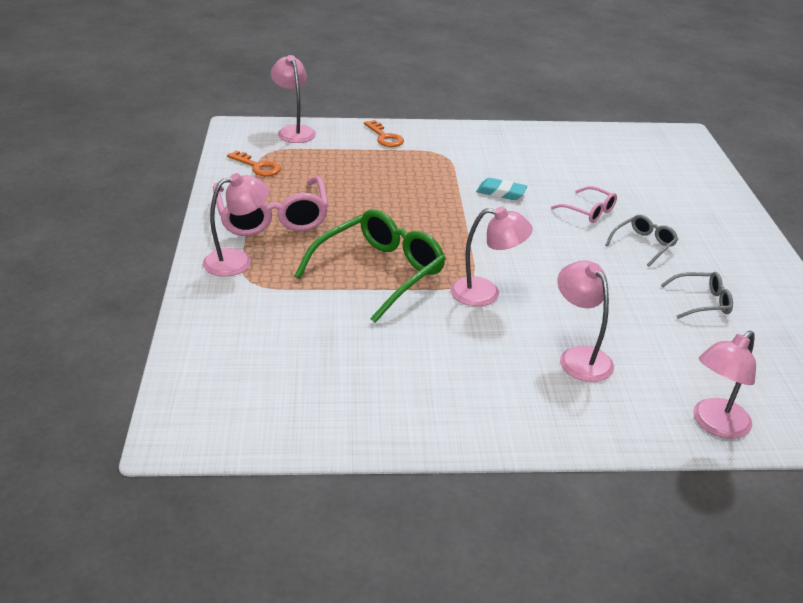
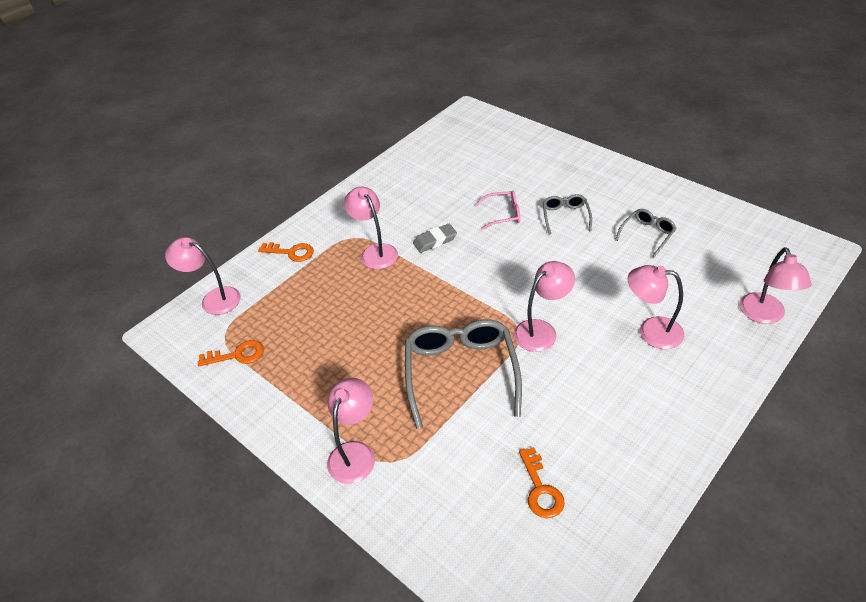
camera: 40 degrees left, 10 degrees up
pink glasses [213,176,329,236] -> none
green glasses [295,209,445,323] -> grey glasses [405,319,522,429]
turquoise eraser [476,178,527,200] -> grey eraser [413,224,457,253]
none -> pink lamp [344,187,398,269]
none -> orange key [519,447,564,518]

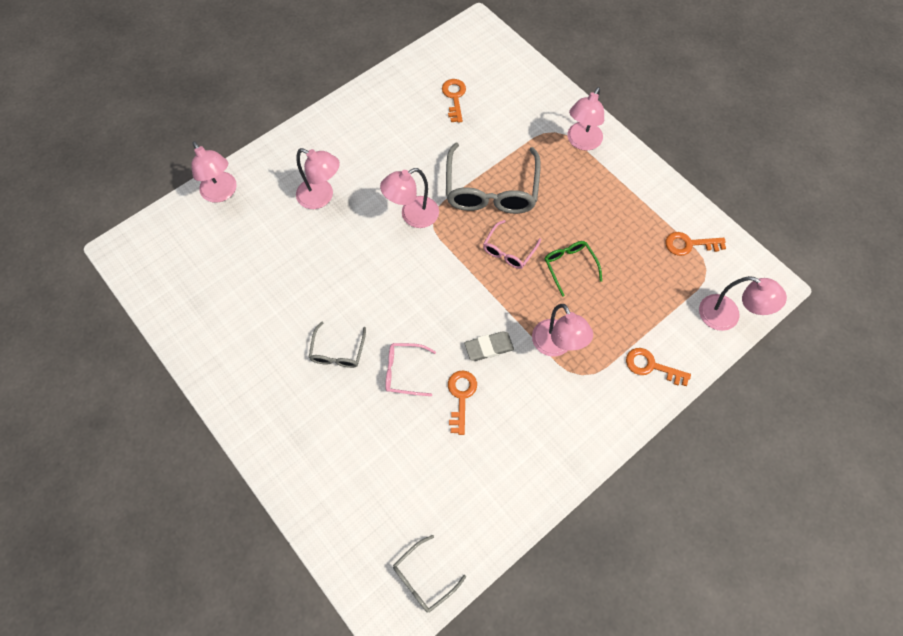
camera: 175 degrees left, 20 degrees up
grey glasses [615,209,677,257] -> grey glasses moved to [393,535,466,613]
pink lamp [740,247,812,324] -> pink lamp turned 135 degrees clockwise [191,141,237,203]
none -> orange key [448,370,477,435]
none -> pink glasses [483,220,541,269]
none -> green glasses [544,241,602,297]

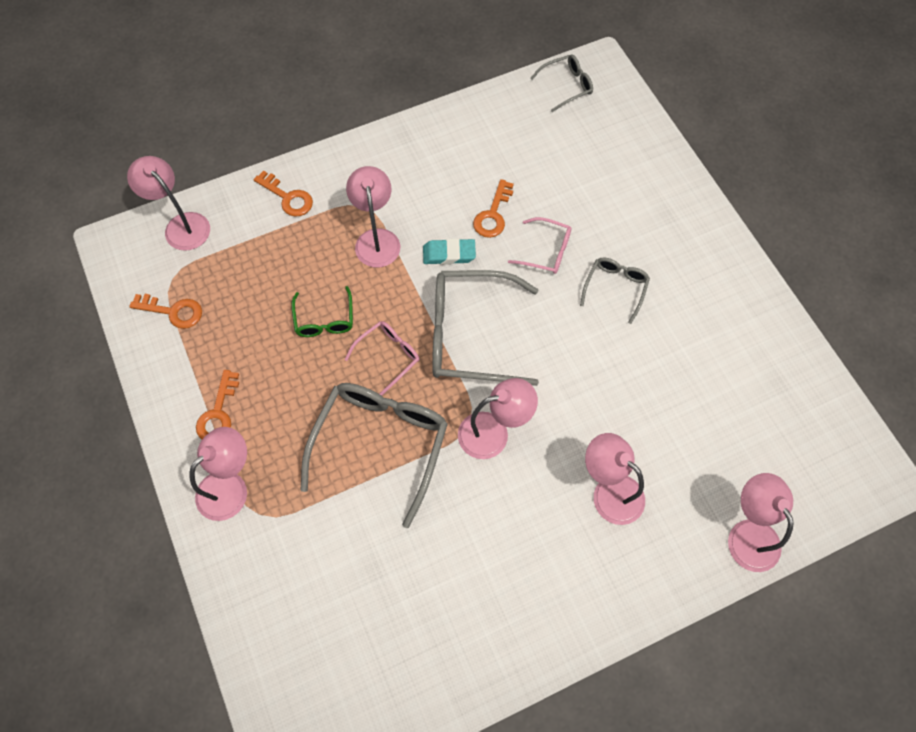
camera: 165 degrees left, 0 degrees up
orange key [442,79,466,123] -> orange key moved to [196,370,239,439]
grey eraser [464,331,514,361] -> turquoise eraser [423,238,476,265]
none -> grey glasses [432,270,539,386]

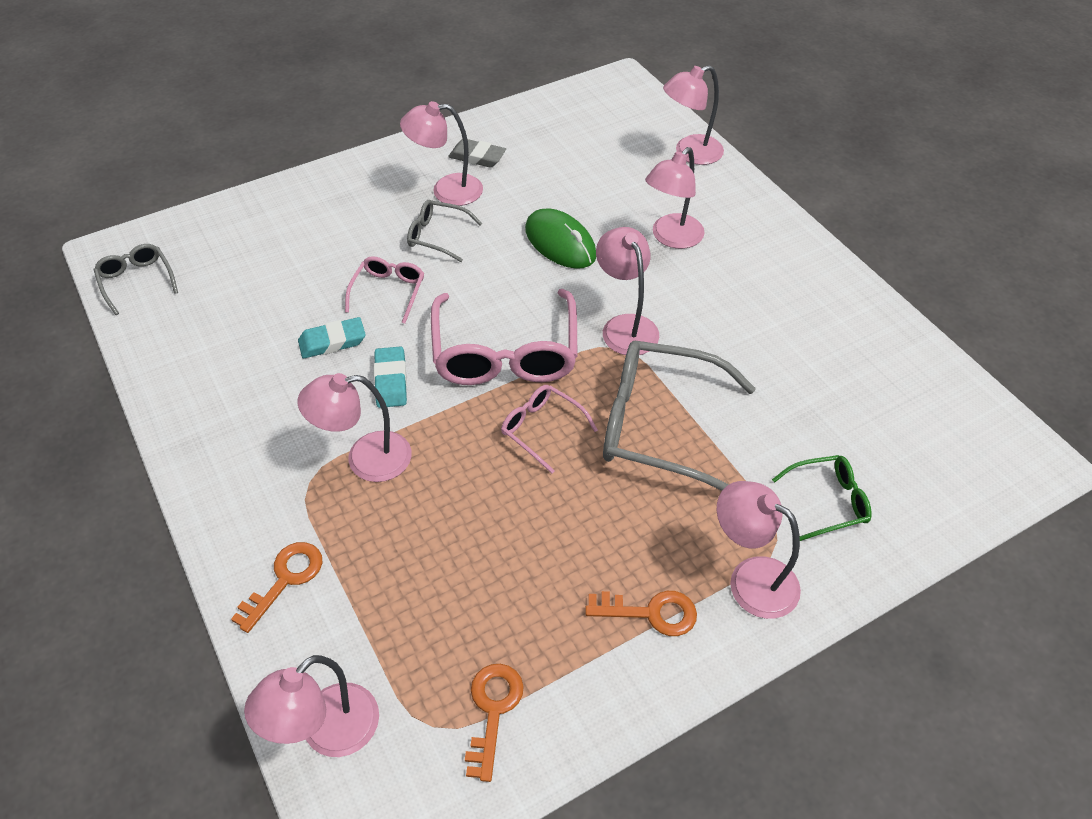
camera: 95 degrees left, 15 degrees down
green glasses [291,286,353,337] -> green glasses moved to [772,455,872,541]
grey glasses [432,270,539,386] -> pink glasses [431,289,578,385]
orange key [473,179,514,238] -> turquoise eraser [298,317,366,358]
none -> pink lamp [400,101,483,206]
none -> grey eraser [448,139,506,168]
none -> green mouse [525,208,596,269]

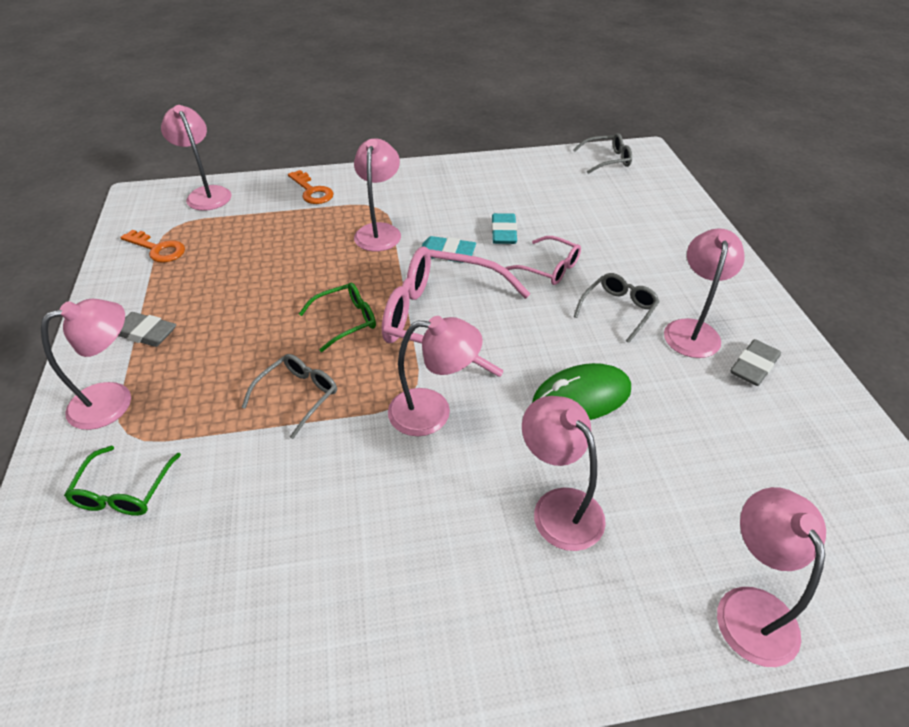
camera: 110 degrees right, 5 degrees down
pink glasses [501,385,598,473] -> green glasses [299,283,376,352]
orange key [585,591,697,636] -> grey eraser [118,312,176,347]
grey glasses [603,341,756,491] -> grey glasses [241,354,337,439], size x0.51

